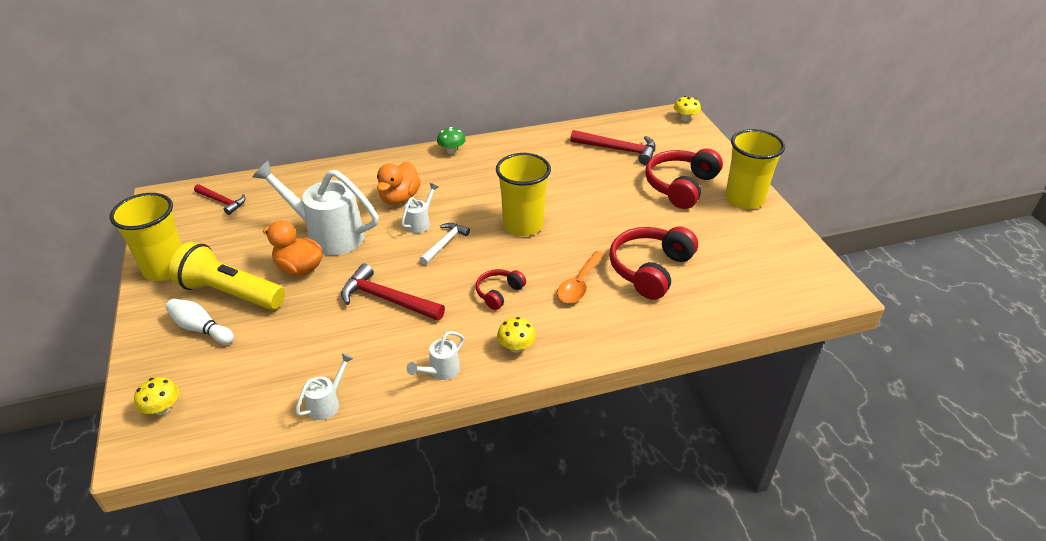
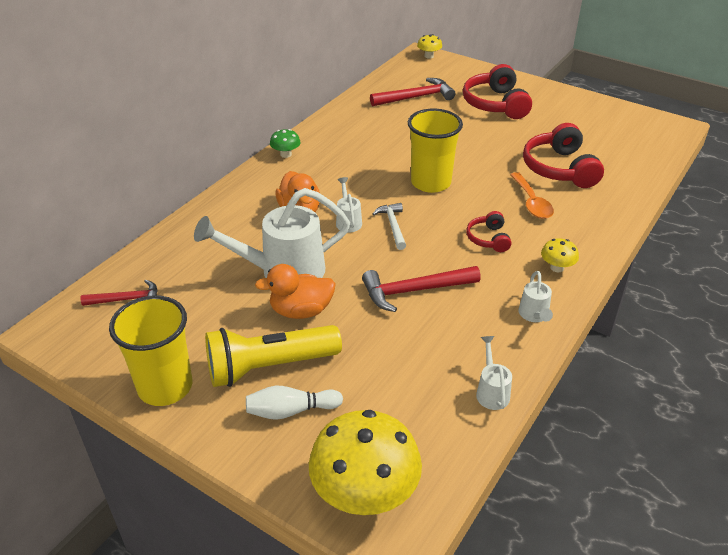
camera: 40 degrees left, 0 degrees up
yellow mushroom [134,377,179,415] -> yellow mushroom [309,410,422,515], size x2.21
yellow cup [726,129,785,209] -> none

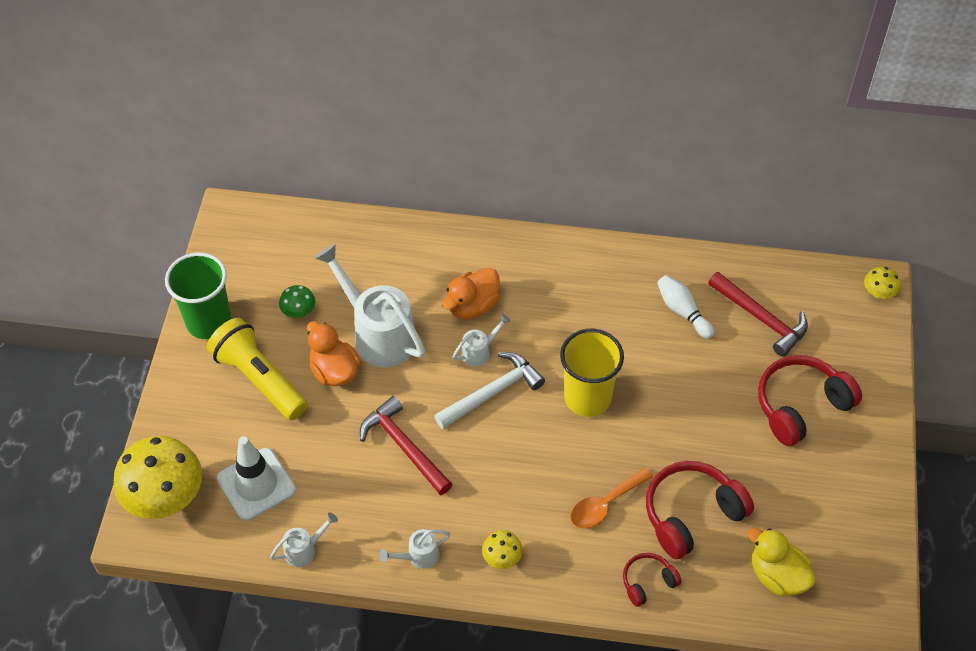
camera: 65 degrees right, 15 degrees up
red hammer [81,280,158,306] -> none
yellow cup [109,295,192,406] -> green cup [165,252,232,339]
white bowling pin [246,386,343,420] -> white bowling pin moved to [657,275,714,339]
green mushroom [270,129,300,158] -> green mushroom moved to [279,285,315,318]
white hammer [372,203,406,250] -> white hammer [434,352,545,429], size x1.58
red headphones [466,211,511,252] -> red headphones moved to [623,553,682,607]
none -> white traffic cone [217,436,296,521]
none -> yellow duck [747,528,816,596]

